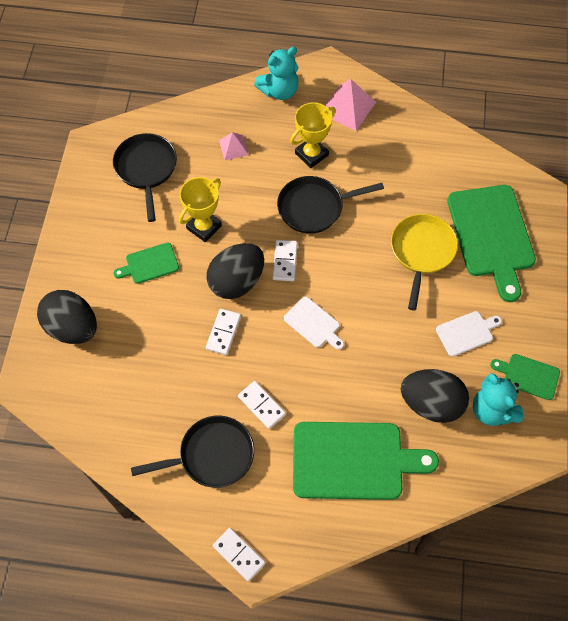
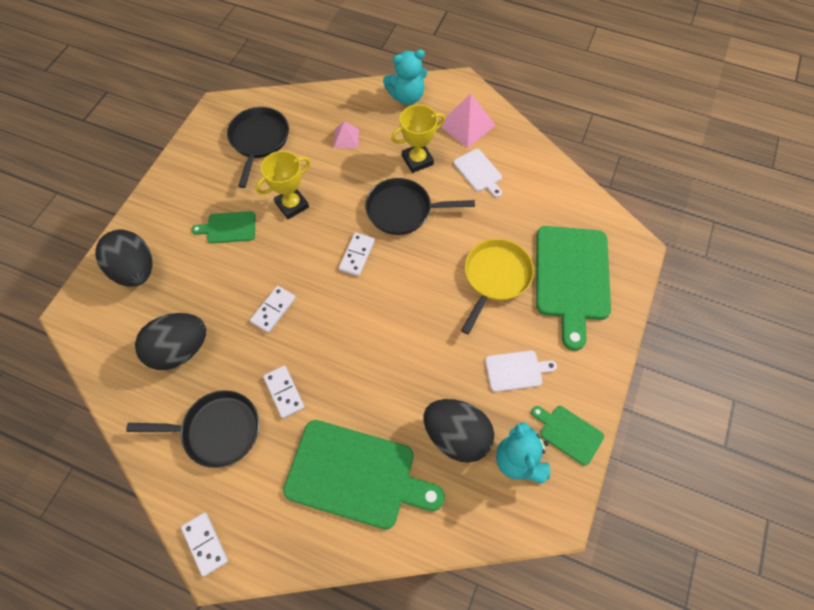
camera: 15 degrees right, 0 degrees up
black egg [207,243,264,299] -> black egg moved to [135,313,206,370]
white cutting board [284,297,344,350] -> white cutting board moved to [454,149,502,197]

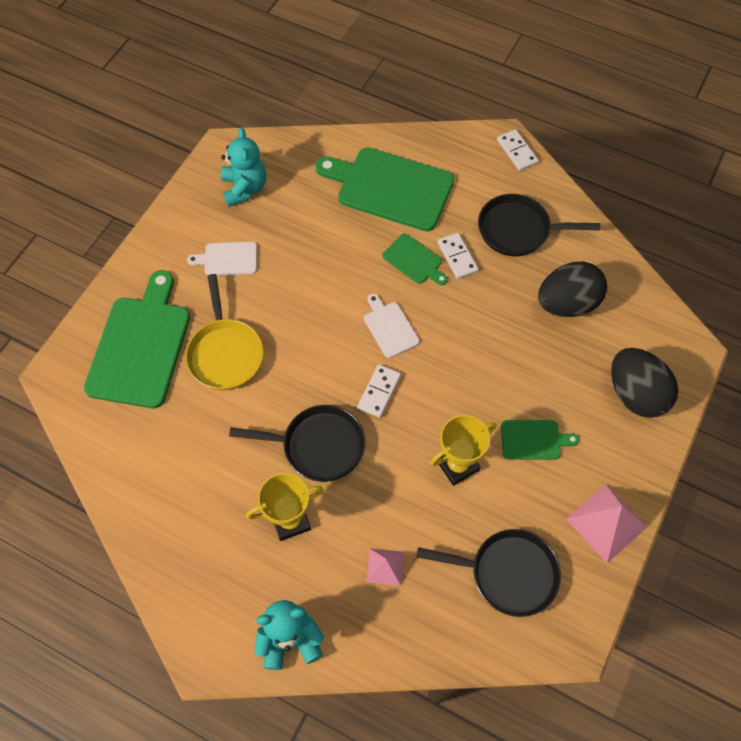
camera: 175 degrees left, 0 degrees up
black pan [227,107,289,188] -> black pan turned 90 degrees counterclockwise [417,529,561,617]
white domino [250,286,296,333] -> none
black egg [424,399,494,463] -> none
pink pyramid [441,94,496,148] -> pink pyramid moved to [566,485,647,563]
white cutting board [454,149,502,197] -> white cutting board moved to [364,294,420,358]
yellow pan [461,239,534,334] -> yellow pan turned 45 degrees counterclockwise [185,274,264,390]
green cutting board [531,406,604,466] -> green cutting board moved to [382,234,448,285]

